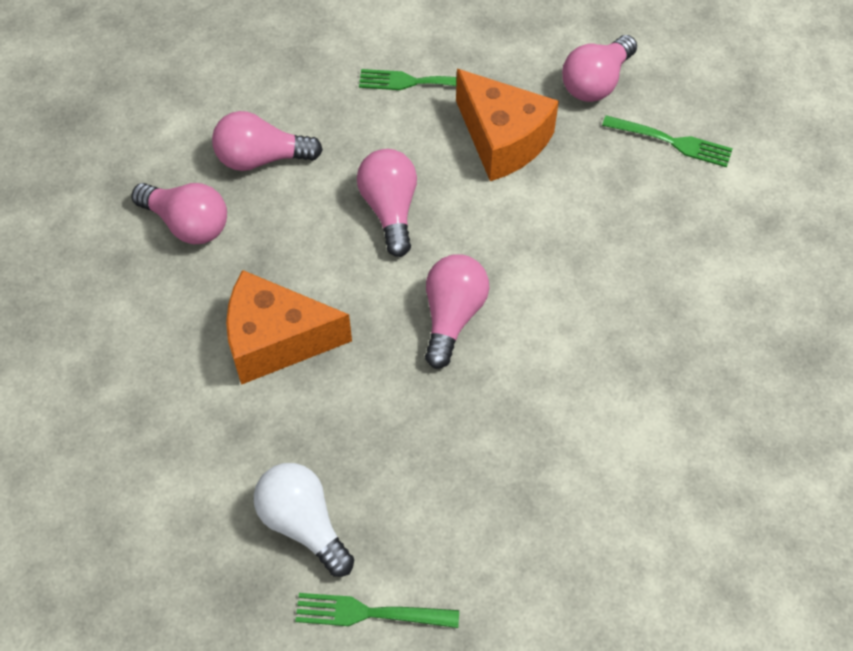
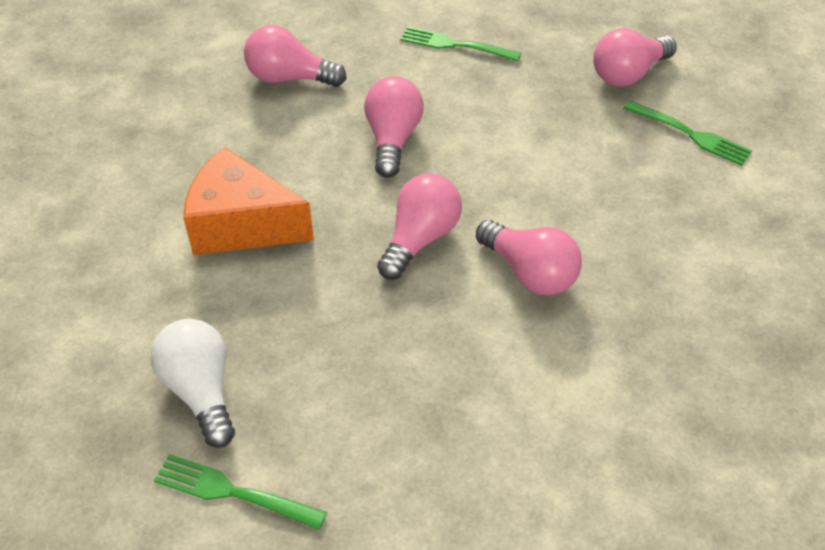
camera: 15 degrees right, 10 degrees down
pink light bulb [132,183,227,244] -> pink light bulb moved to [476,220,582,296]
orange cheese [456,69,559,181] -> none

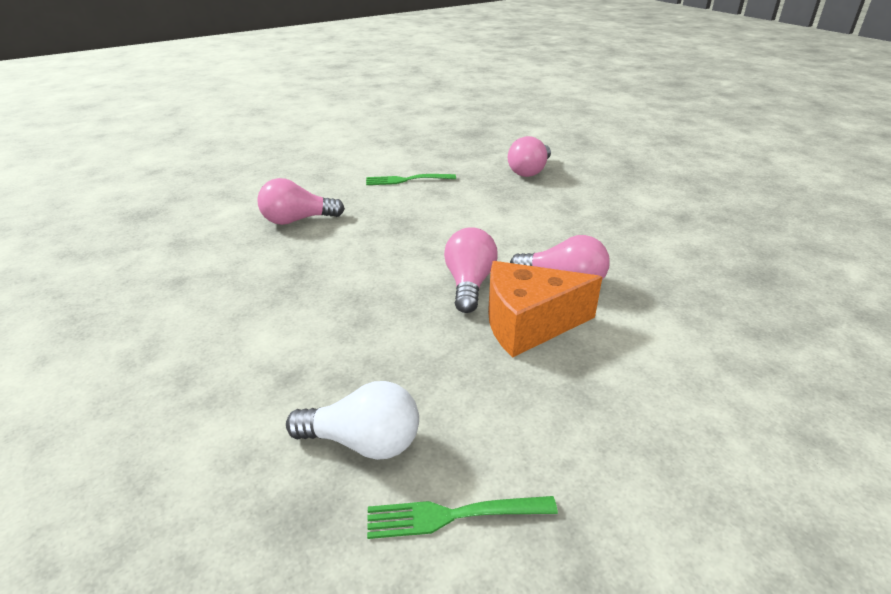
camera: 25 degrees left, 15 degrees down
white light bulb [151,319,235,448] -> white light bulb turned 150 degrees clockwise [286,381,419,460]
orange cheese [183,147,314,255] -> orange cheese moved to [488,261,602,357]
pink light bulb [364,76,424,178] -> none
green fork [623,100,752,166] -> none

